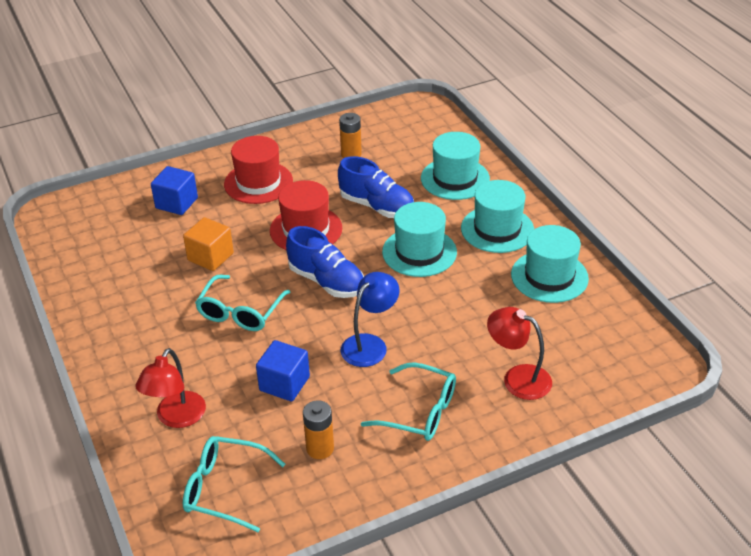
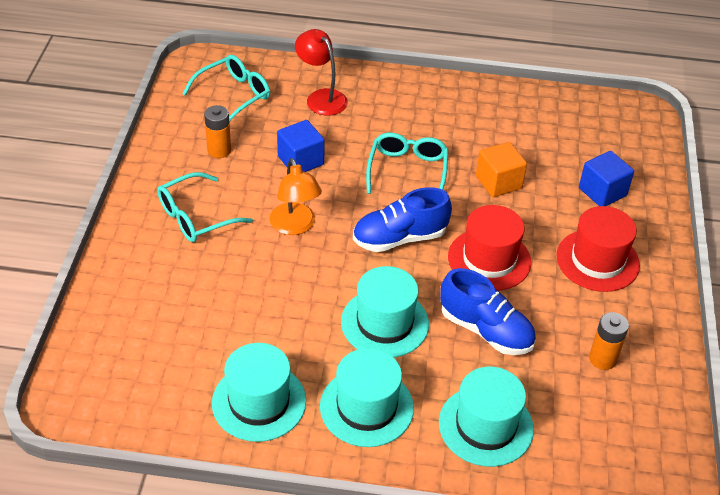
camera: 120 degrees right, 5 degrees up
turquoise glasses [195,275,290,331] -> turquoise glasses turned 45 degrees clockwise [366,133,448,194]
blue shoe [338,156,414,218] -> blue shoe turned 120 degrees counterclockwise [440,268,536,355]
blue lamp [341,272,399,367] -> orange lamp [269,158,322,235]
red lamp [487,307,552,400] -> none

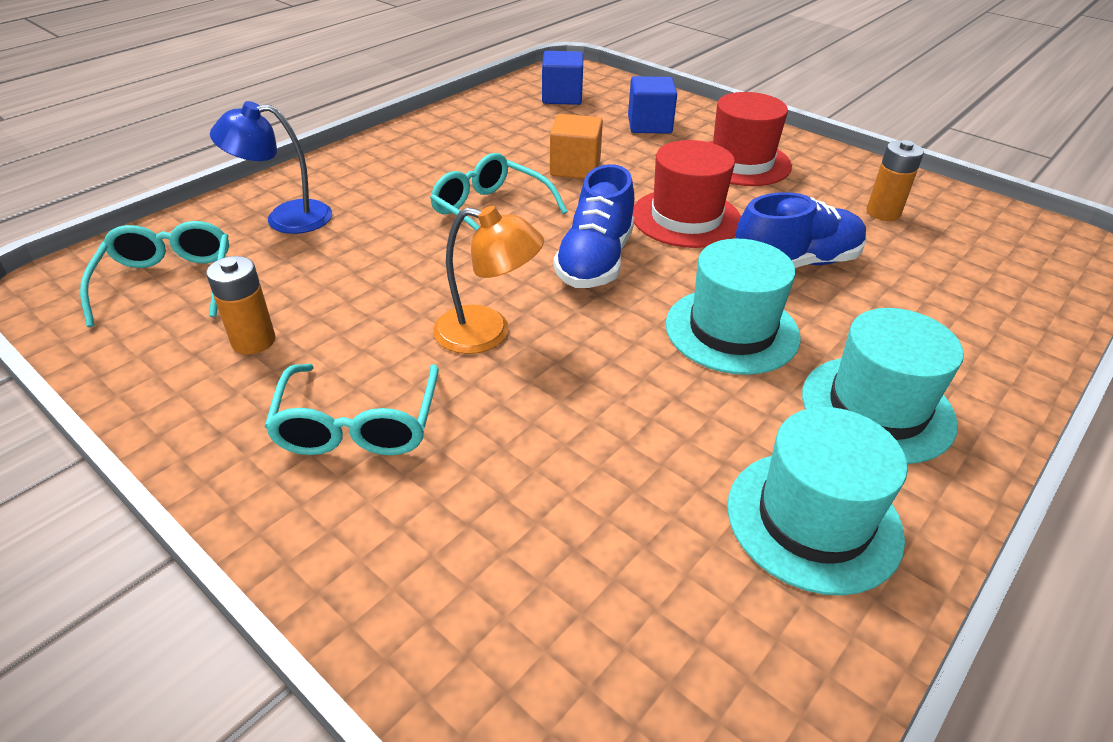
camera: 55 degrees left, 5 degrees down
blue cube [277,120,325,172] -> blue cube moved to [542,51,583,105]
red lamp [295,29,348,116] -> blue lamp [210,101,332,234]
turquoise hat [439,366,534,467] -> none

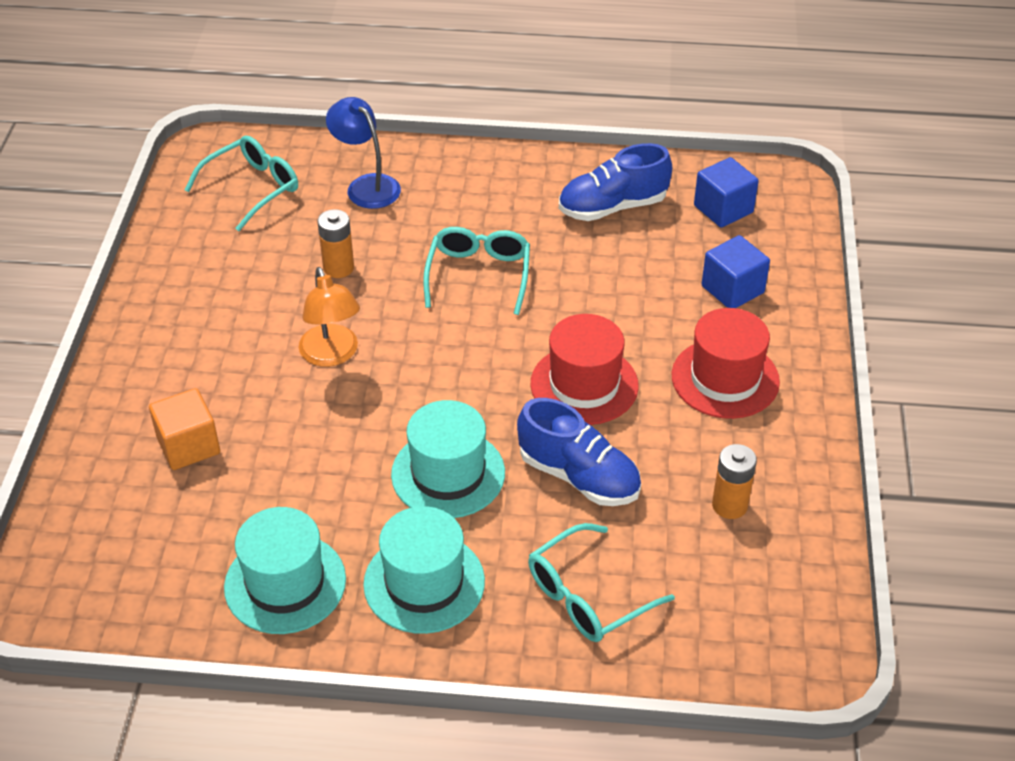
camera: 55 degrees right, 5 degrees up
orange battery [206,256,275,354] -> orange battery moved to [317,209,354,278]
turquoise glasses [264,364,439,455] -> turquoise glasses moved to [528,523,675,642]
orange cube [550,114,603,179] -> orange cube moved to [149,388,220,470]
blue shoe [554,164,635,288] -> blue shoe moved to [559,143,672,221]

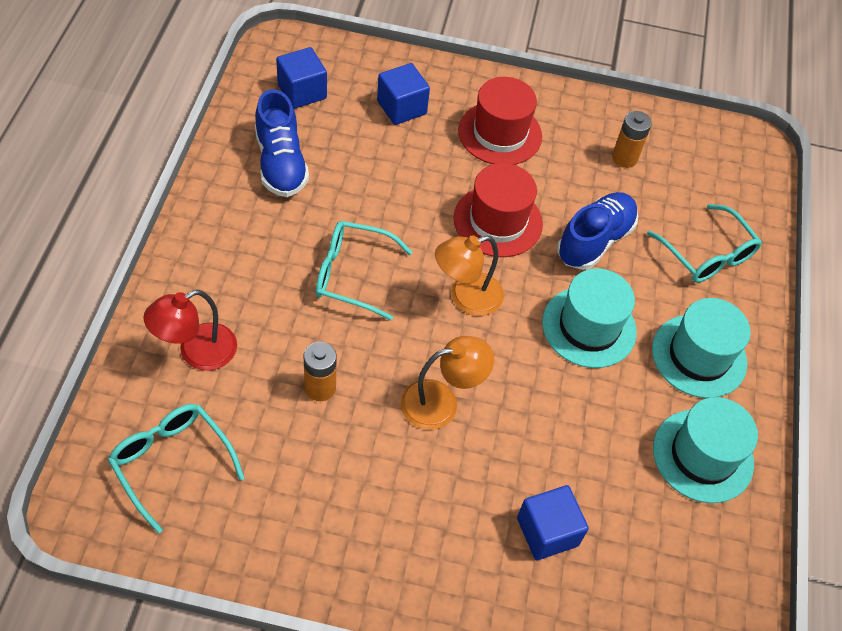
camera: 90 degrees left, 10 degrees up
orange cube [149,388,220,470] -> blue cube [517,485,589,560]
blue lamp [326,97,401,209] -> red lamp [143,290,237,371]
none -> orange lamp [435,235,504,316]

